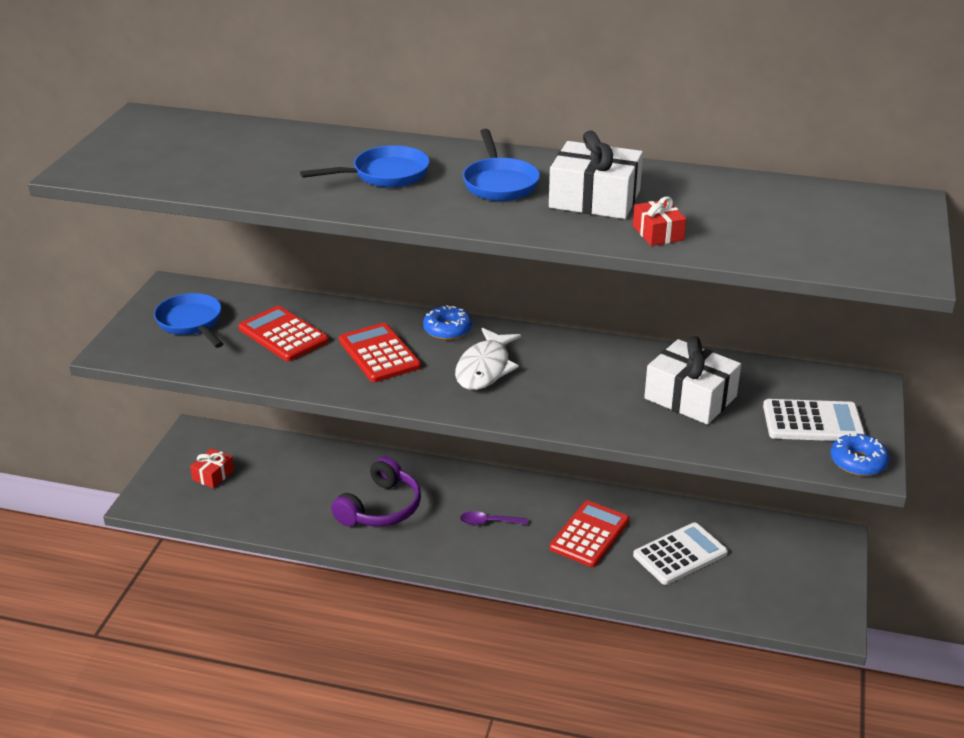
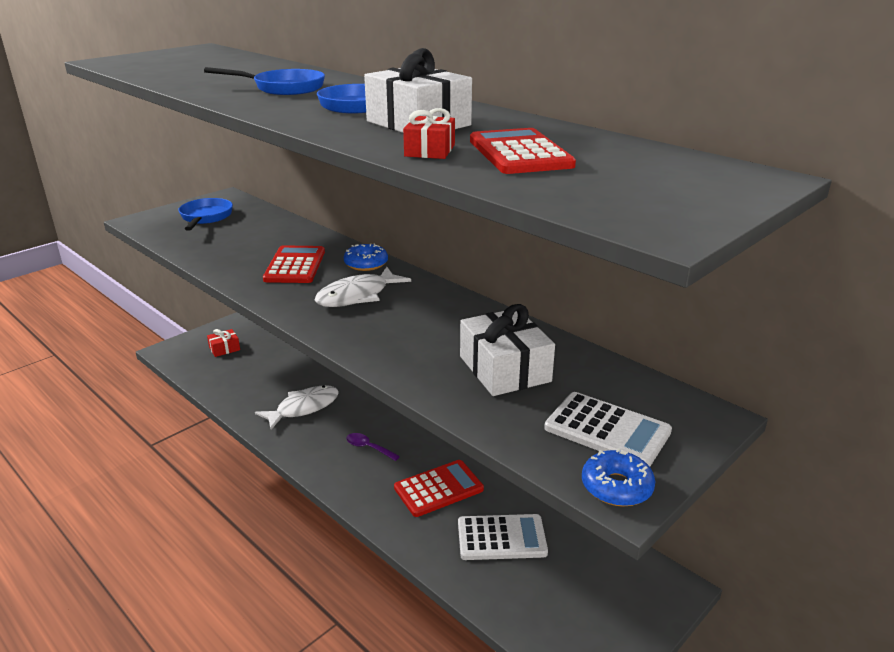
camera: 30 degrees right, 5 degrees down
red calculator [238,306,329,361] -> red calculator moved to [470,128,576,174]
purple headphones [331,456,421,527] -> white fish [255,385,339,430]

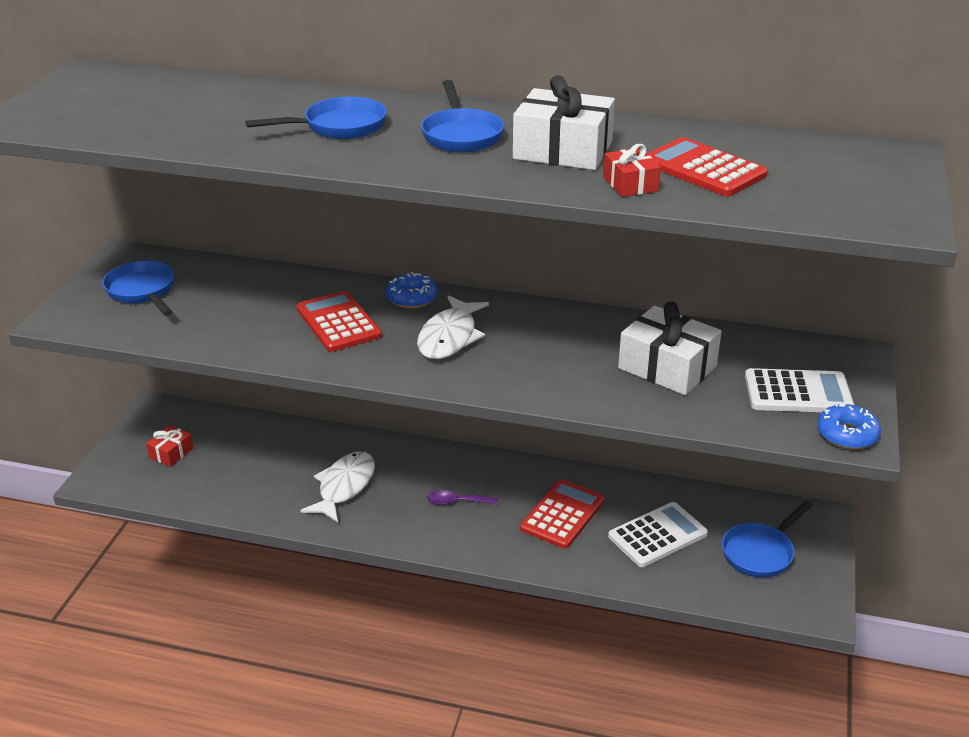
camera: 30 degrees left, 5 degrees up
none -> blue pan [722,501,813,578]

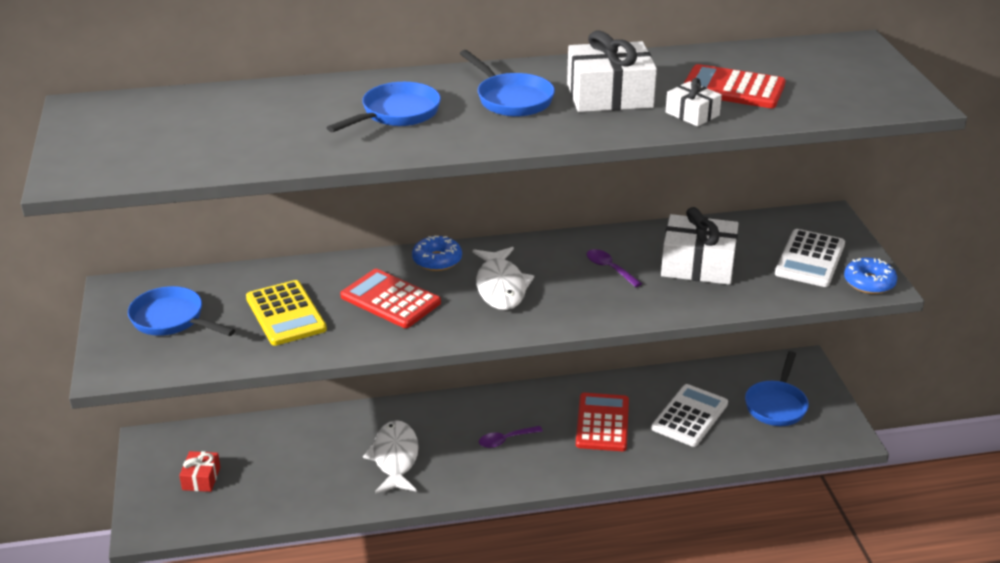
camera: 25 degrees left, 0 degrees up
red gift [603,144,661,197] -> white gift [666,78,722,127]
white calculator [745,368,854,412] -> white calculator turned 135 degrees clockwise [775,229,845,287]
none -> yellow calculator [246,280,327,346]
none -> purple spoon [587,249,642,287]

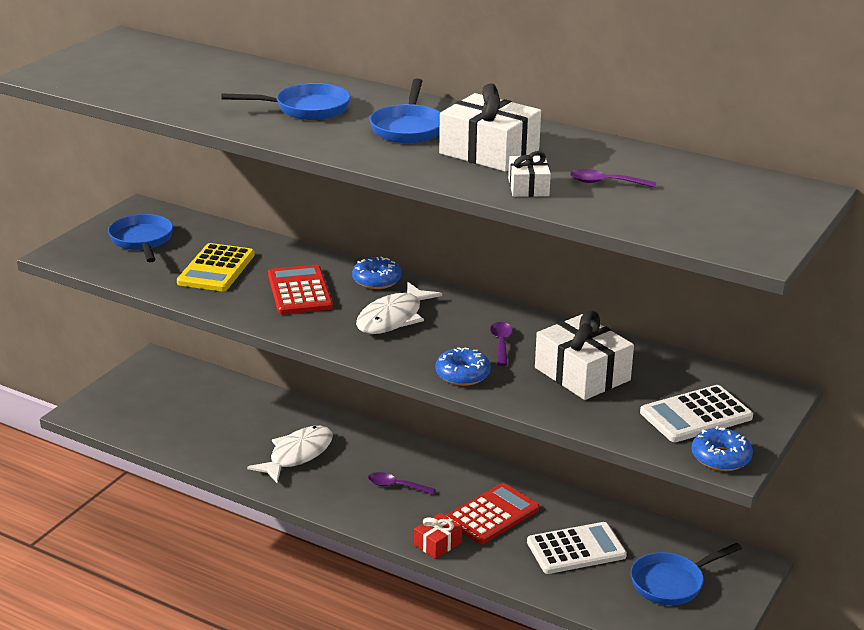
camera: 40 degrees right, 5 degrees down
red gift [179,451,220,492] -> red gift moved to [414,513,462,559]
red calculator [683,64,786,108] -> purple spoon [570,169,656,188]
none -> blue donut [435,347,491,386]

